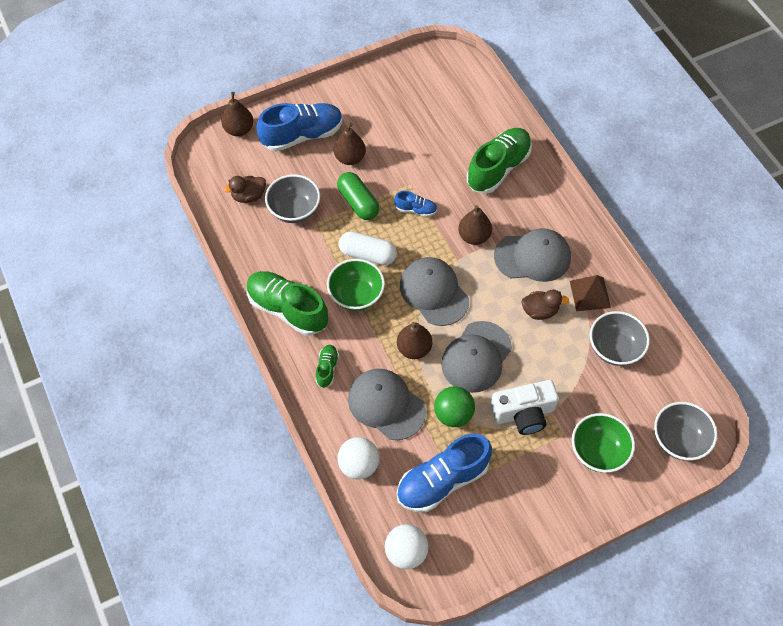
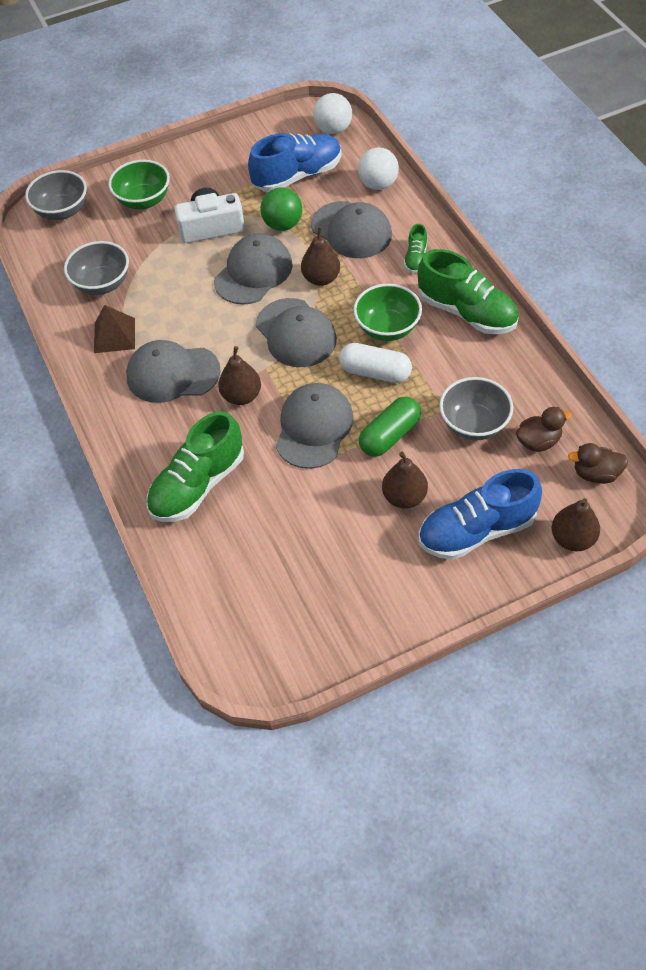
camera: 175 degrees left, 5 degrees down
green capsule [337,172,379,220] -> green capsule turned 75 degrees clockwise [359,396,421,457]
blue shoe [394,191,437,217] -> grey cap [276,383,354,469]
brown duck [521,290,569,320] -> brown duck moved to [568,443,628,484]

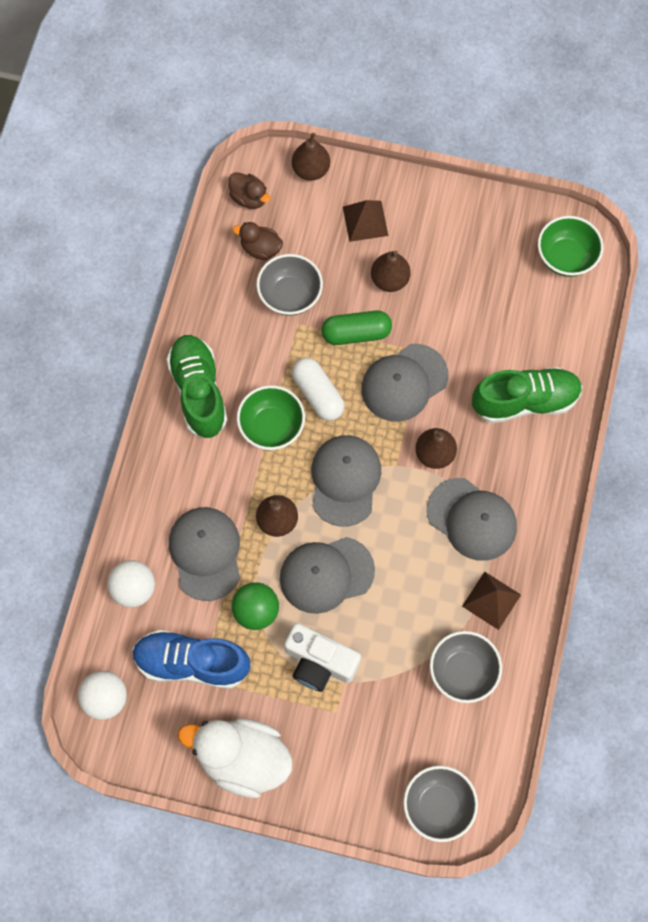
camera: 145 degrees left, 15 degrees up
green bowl [108,160,170,209] -> green bowl moved to [538,216,603,277]
green shoe [404,224,427,273] -> none
blue shoe [419,469,542,560] -> brown pyramid [343,200,388,242]
none -> white duck [178,718,293,798]

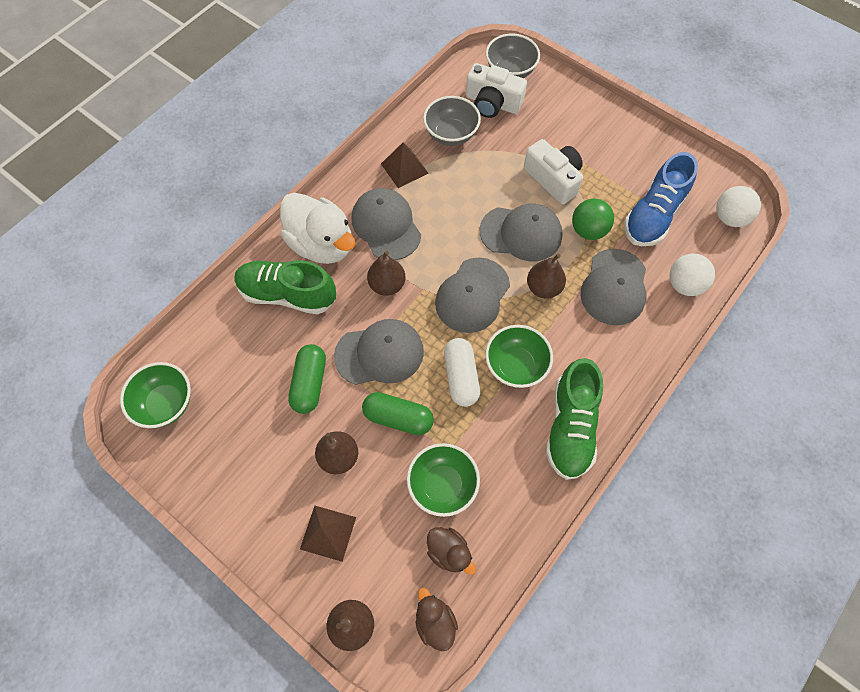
camera: 155 degrees left, 5 degrees down
blue shoe [132,630,250,689] -> blue shoe turned 90 degrees clockwise [624,152,698,246]
white duck [178,718,293,798] -> white duck moved to [280,193,355,264]
grey bowl [256,254,323,316] -> green bowl [407,443,480,517]
none -> green capsule [288,344,326,414]
none -> white camera [466,63,527,118]

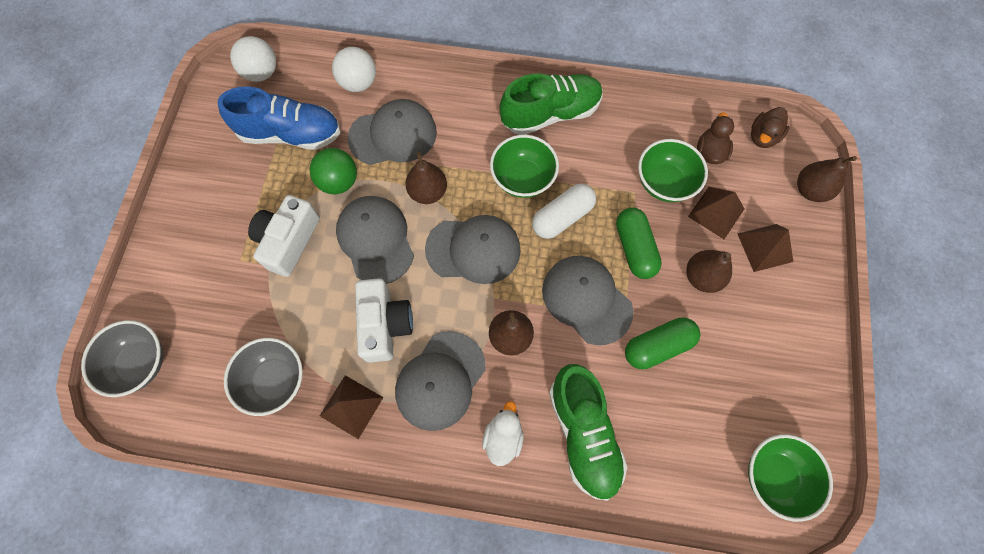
camera: 120 degrees left, 5 degrees up
white duck [280,193,355,264] -> white duck [482,401,524,466], size x0.50
white camera [466,63,527,118] -> white camera moved to [355,278,413,363]
none -> brown pyramid [688,187,744,239]

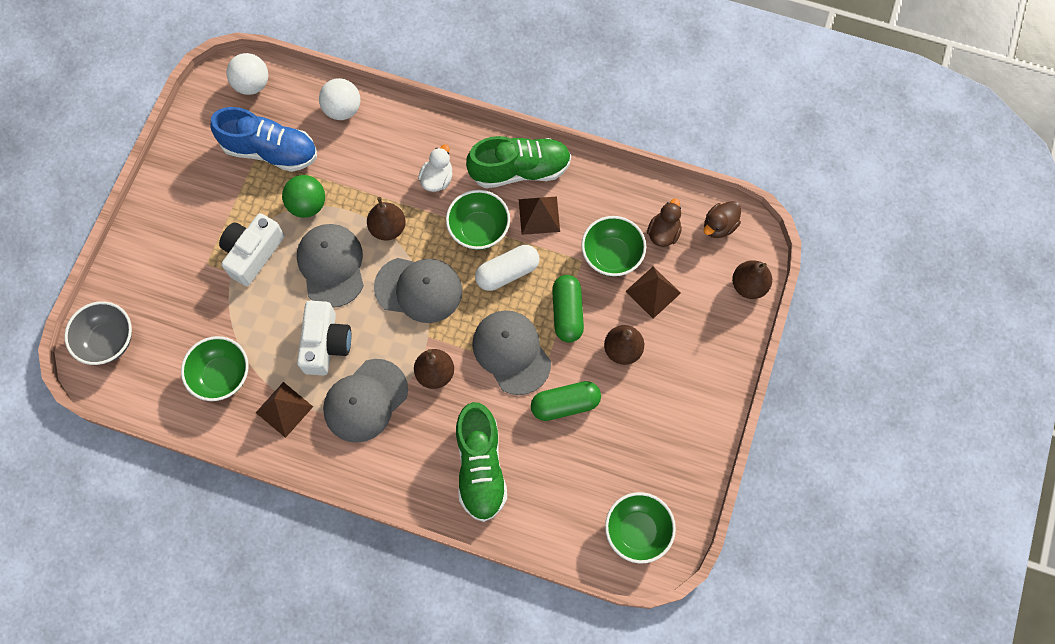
camera: 10 degrees right, 0 degrees up
grey bowl [224,338,303,416] -> green bowl [181,336,249,401]
grey cap [348,99,437,165] -> none
white duck [482,401,524,466] -> white duck moved to [418,144,453,192]
brown pyramid [738,224,793,272] -> brown pyramid moved to [519,197,560,235]

